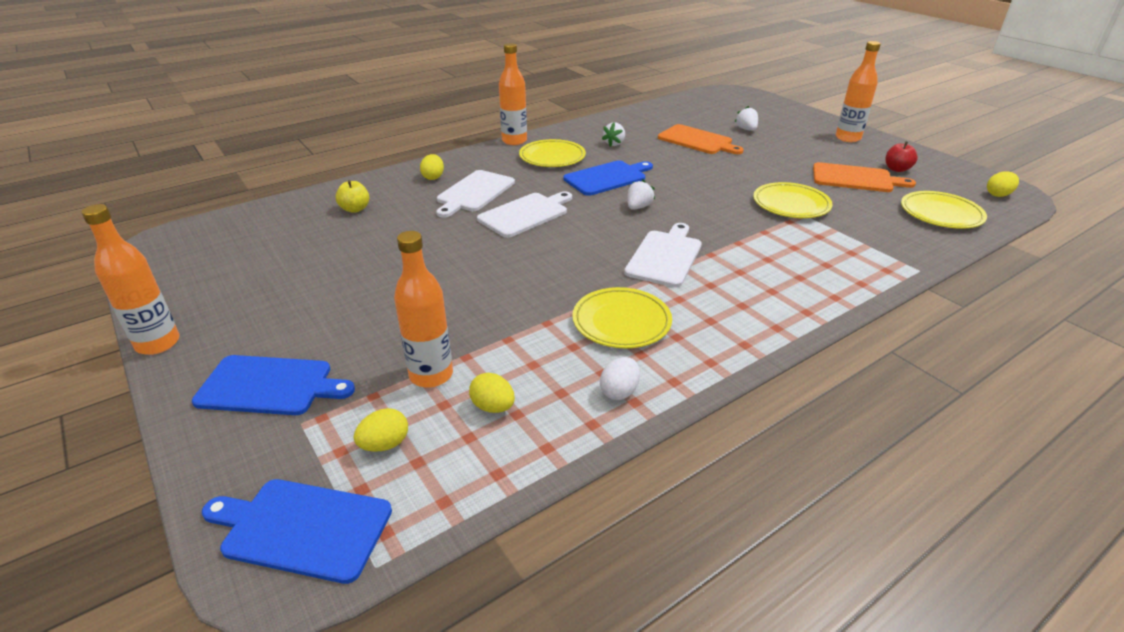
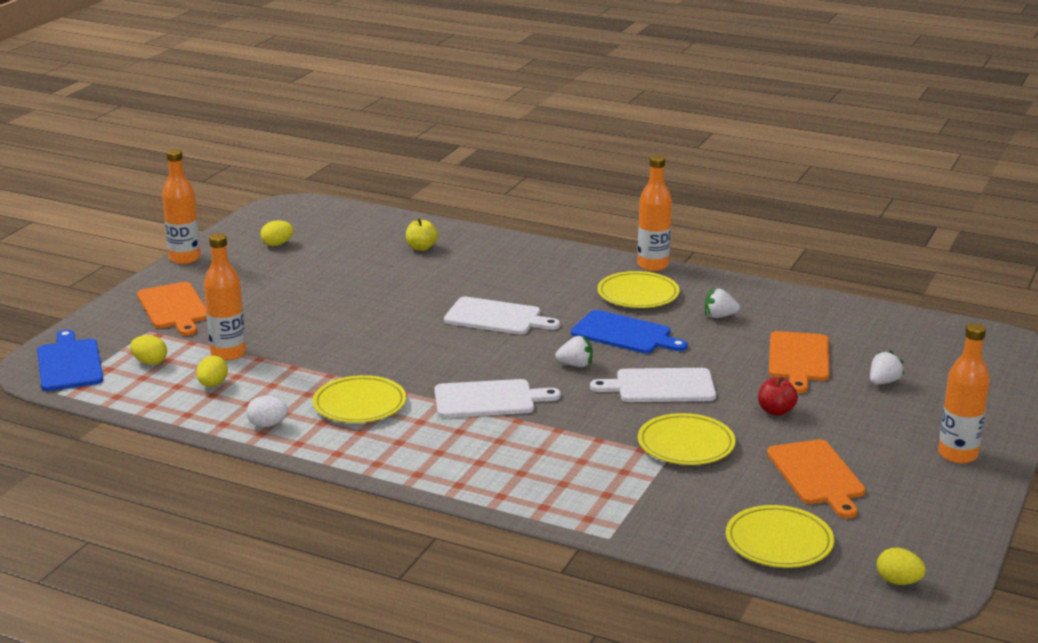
camera: 60 degrees right, 10 degrees down
blue cutting board [192,355,355,415] -> orange cutting board [137,282,207,336]
yellow egg [420,154,444,180] -> yellow egg moved to [261,220,293,246]
white cutting board [436,170,515,218] -> white cutting board moved to [590,368,716,402]
red apple [885,141,918,172] -> red apple moved to [758,377,798,416]

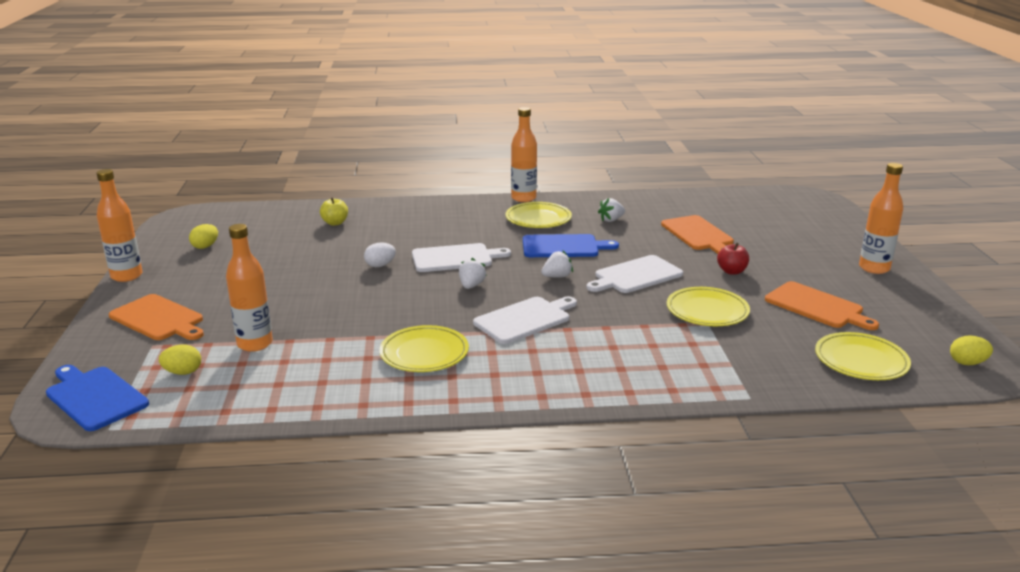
camera: 30 degrees left, 0 degrees up
yellow egg [196,356,228,387] -> none
white egg [246,396,288,427] -> white egg moved to [364,242,396,267]
white strawberry [870,350,904,384] -> white strawberry moved to [459,258,487,289]

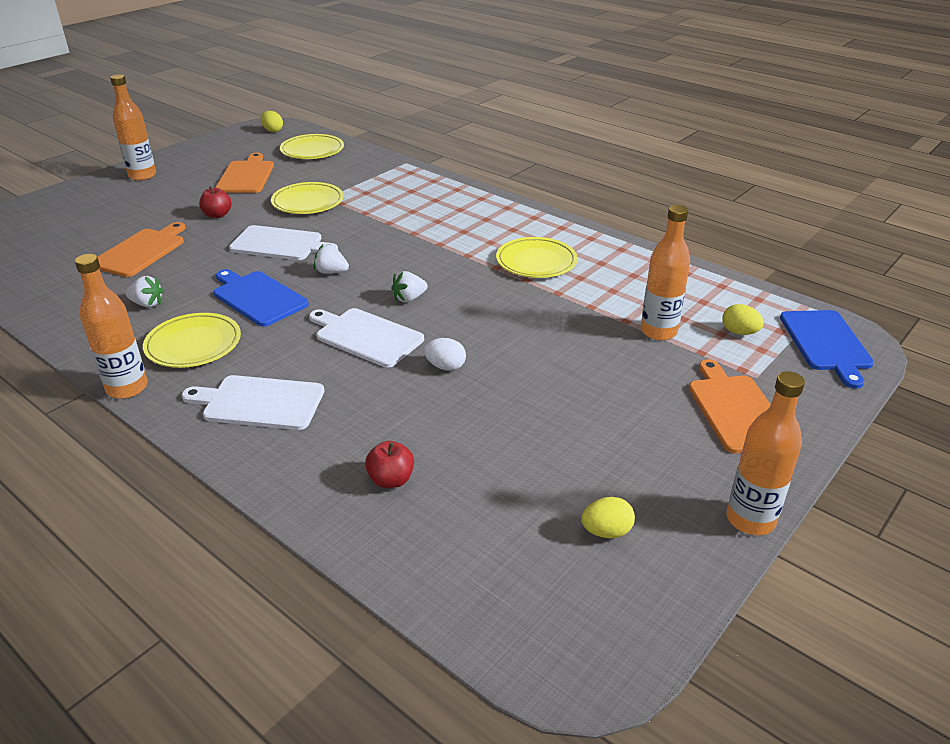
camera: 135 degrees left, 10 degrees up
yellow apple [320,197,348,226] -> red apple [365,441,414,488]
white cutting board [473,297,577,344] -> white cutting board moved to [182,375,325,430]

